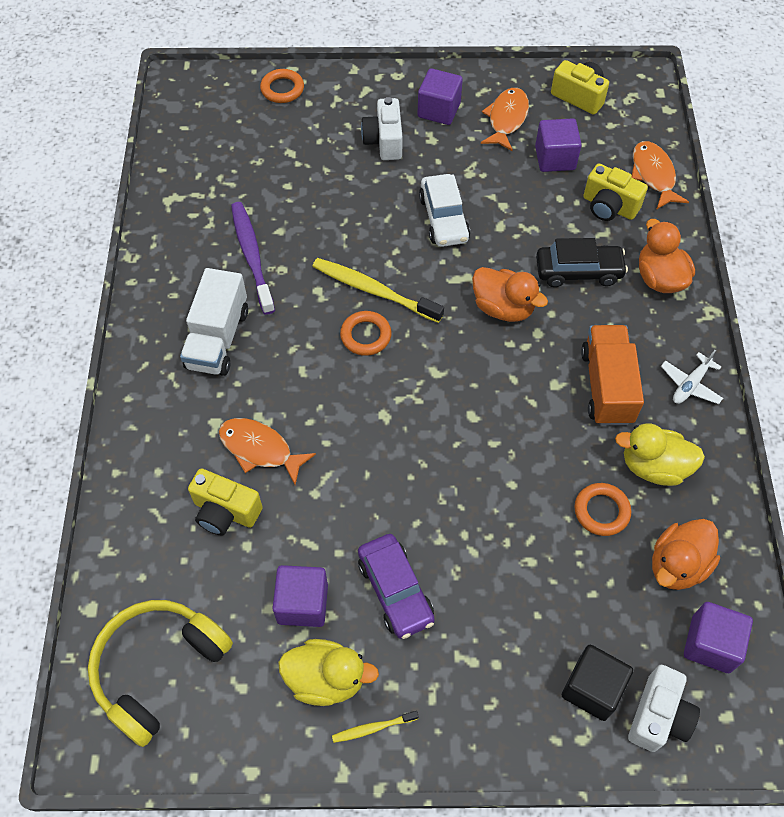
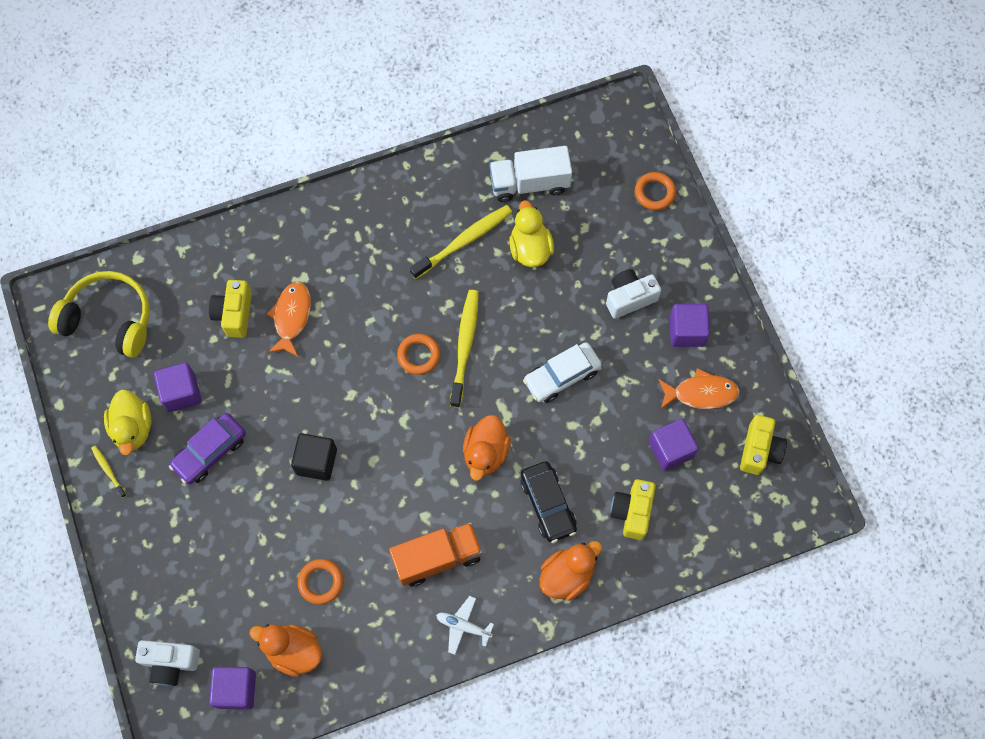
camera: 70 degrees right, 10 degrees up
white truck [180,268,248,376] -> white truck moved to [490,146,572,202]
purple toothbrush [231,202,275,315] -> yellow toothbrush [410,205,512,279]
black cube [562,645,633,721] -> black cube moved to [291,433,337,481]
yellow duck [615,423,705,486] -> yellow duck moved to [509,200,554,267]
orange fish [631,141,689,210] -> none

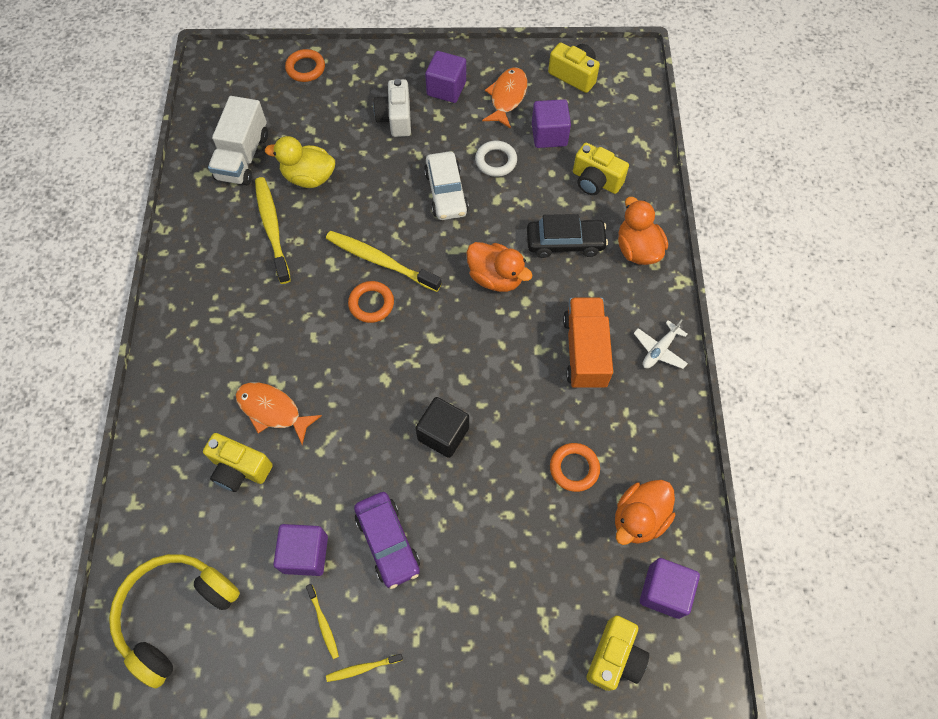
camera: 70 degrees left, 5 degrees down
yellow duck [104,389,151,455] -> yellow toothbrush [306,584,339,659]
white camera [135,640,200,686] -> yellow camera [587,615,649,691]
none -> white ring [475,141,517,177]

